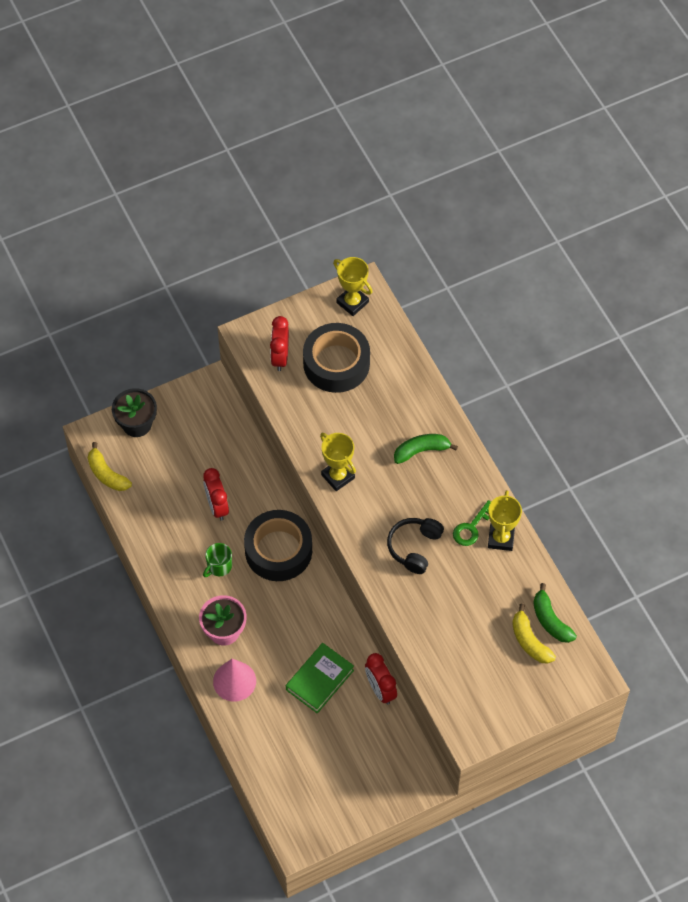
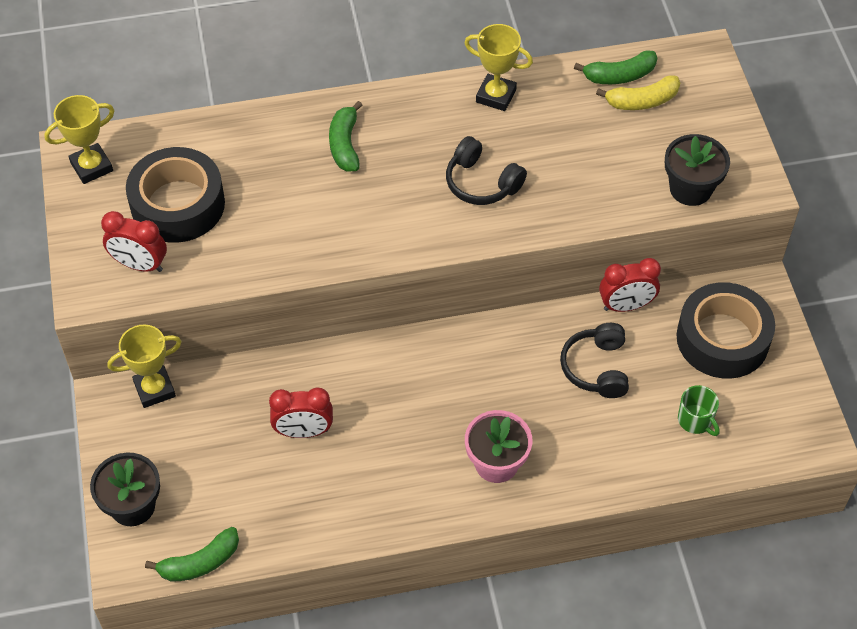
camera: 75 degrees left, 5 degrees down
yellow banana [88,442,132,491] -> green banana [145,527,239,582]
green mug [203,543,232,577] -> green mug moved to [678,385,720,436]
pink cone [213,658,256,702] -> none
black tape [244,510,312,581] -> black tape moved to [677,282,775,379]
green book [286,643,354,713] -> black headphones [560,323,629,398]
yellow trophy [320,433,356,491] -> yellow trophy moved to [107,325,182,408]
green key [453,500,491,546] -> none
none -> black flower pot [665,134,730,206]

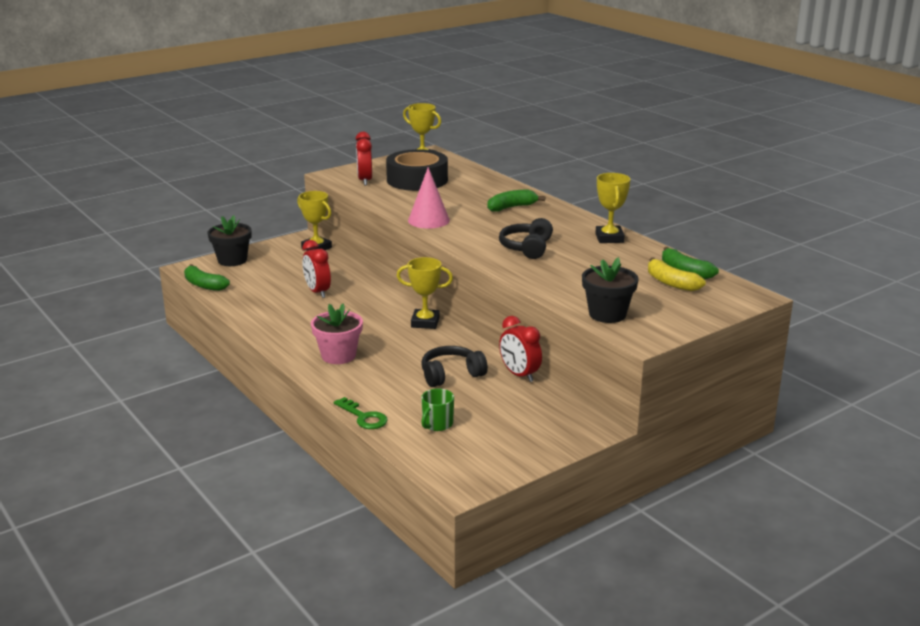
camera: 65 degrees right, 30 degrees down
black tape [677,282,775,379] -> none
none -> green key [334,397,388,429]
none -> yellow trophy [397,257,453,329]
none -> pink cone [408,167,450,229]

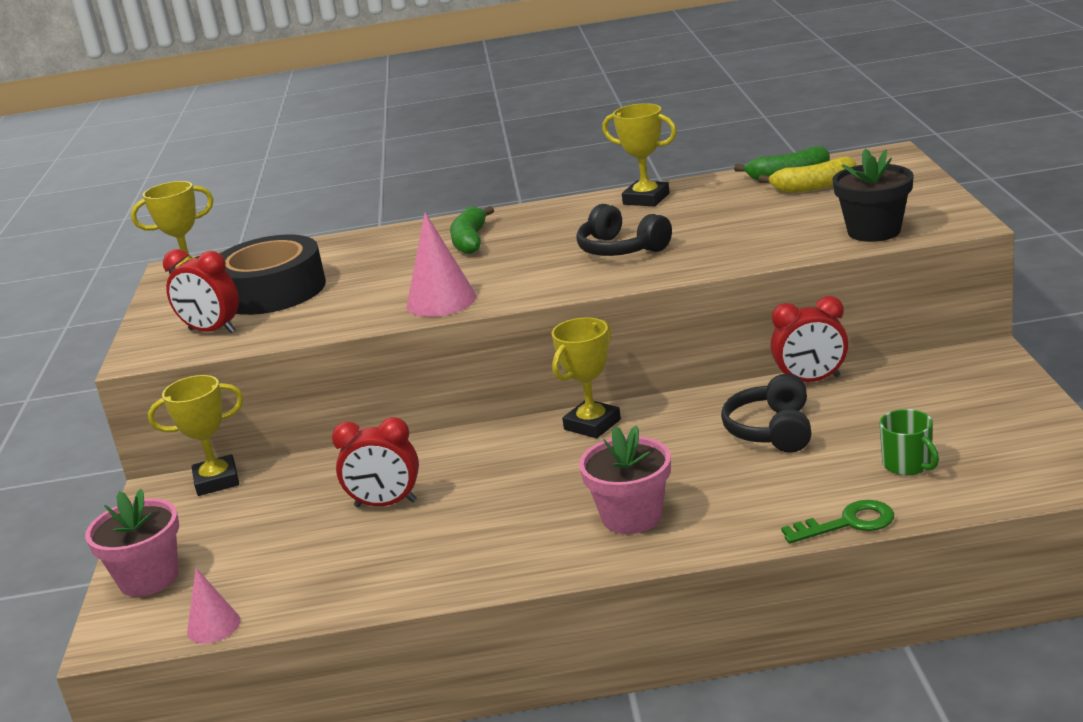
camera: 55 degrees left, 0 degrees up
green banana [184,264,230,291] -> pink cone [187,568,240,644]
black flower pot [207,215,252,266] -> pink flower pot [85,489,179,597]

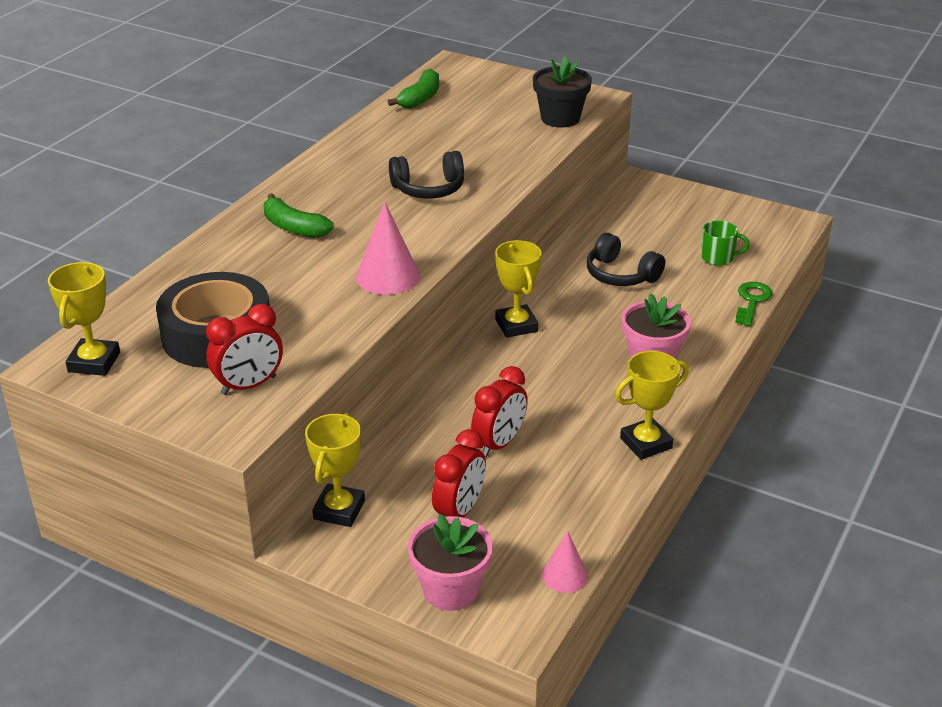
camera: 60 degrees left, 10 degrees up
yellow trophy [602,103,677,207] -> yellow trophy moved to [615,351,689,460]
yellow banana [758,157,857,193] -> none
red clock [771,296,848,382] -> red clock moved to [432,429,486,518]

